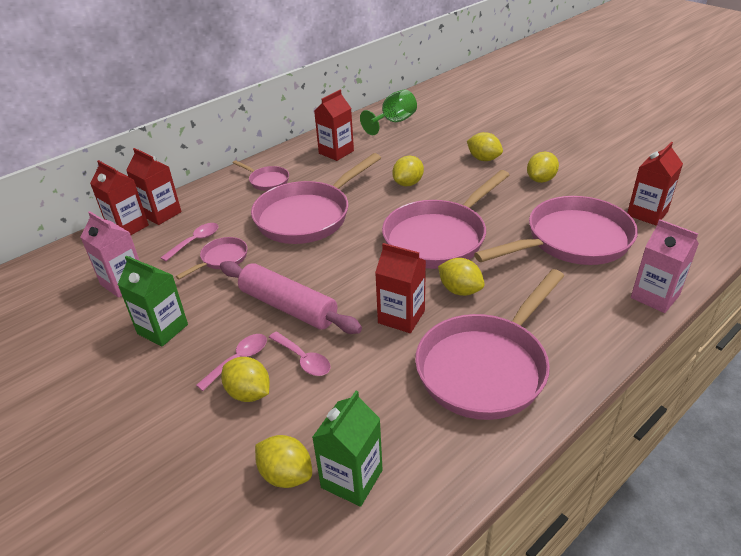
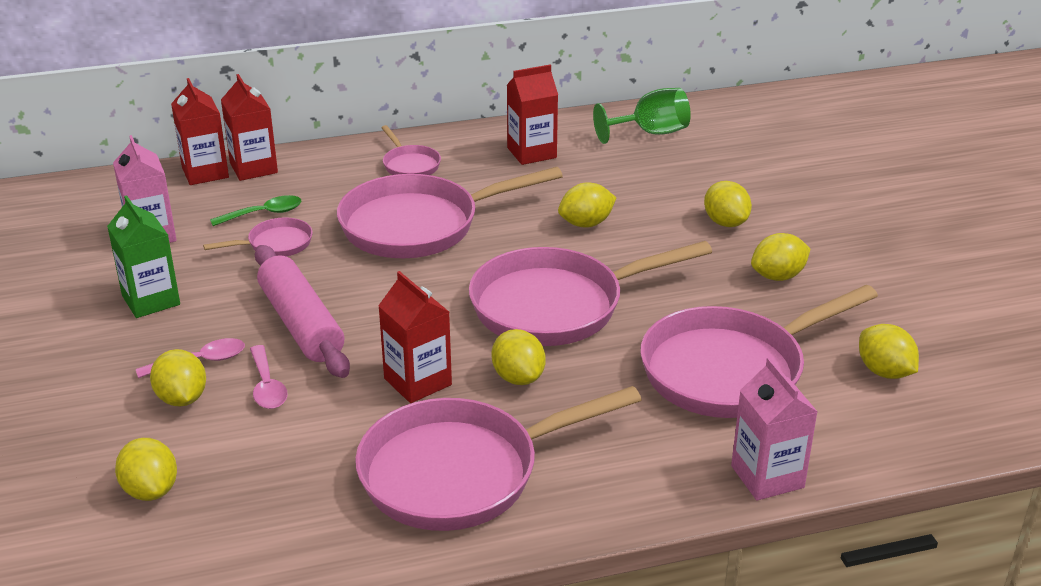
camera: 25 degrees right, 5 degrees down
pink spoon [161,223,218,262] -> green spoon [210,195,301,226]
green carton [312,391,383,507] -> none
pink pan [474,196,638,265] -> pink pan turned 150 degrees clockwise [640,285,878,418]
red carton [627,142,683,226] -> yellow lemon [859,324,919,379]

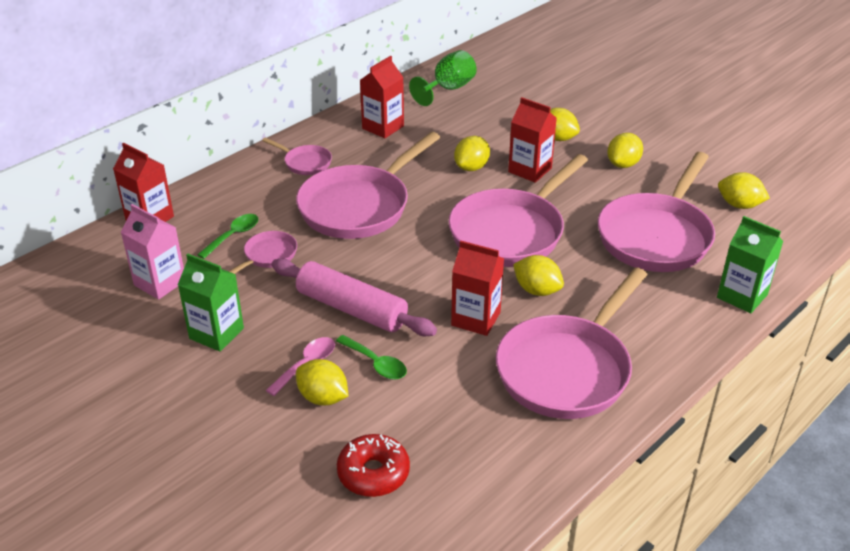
camera: 30 degrees left, 5 degrees up
yellow lemon [115,438,177,501] -> red donut [337,434,410,497]
red carton [221,74,278,181] -> red carton moved to [508,97,557,183]
pink spoon [250,345,288,409] -> green spoon [336,335,407,380]
pink carton [731,357,818,501] -> green carton [717,216,783,313]

